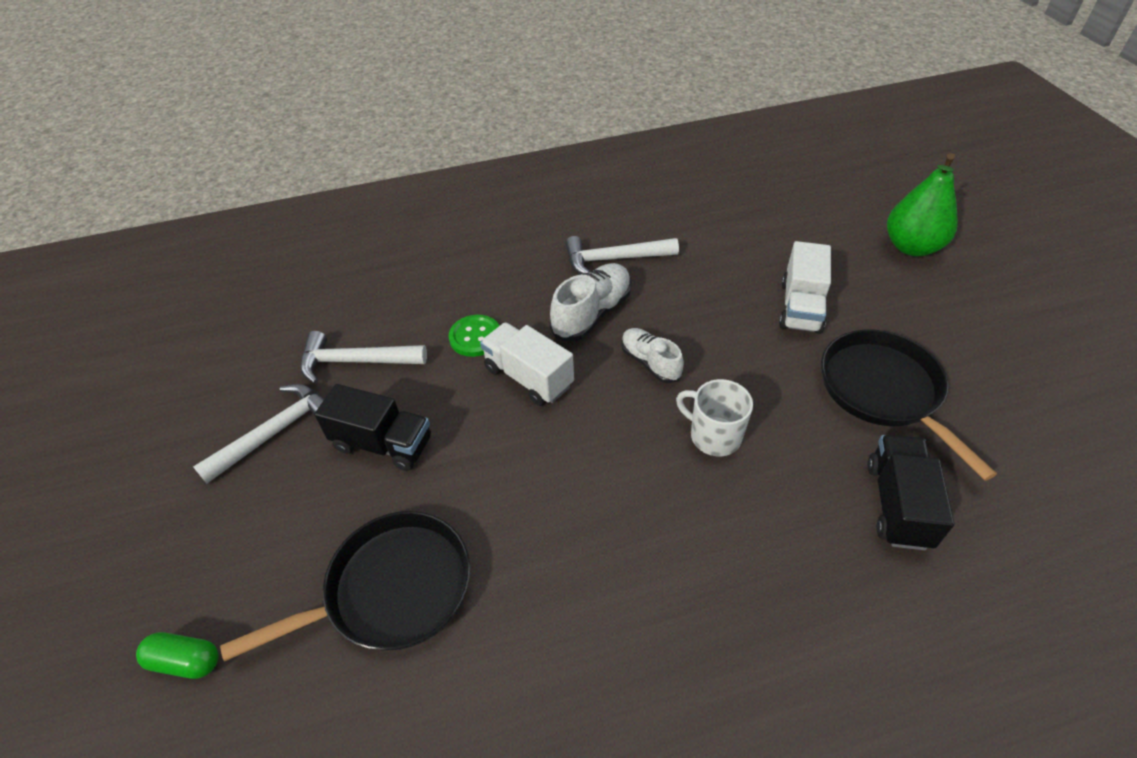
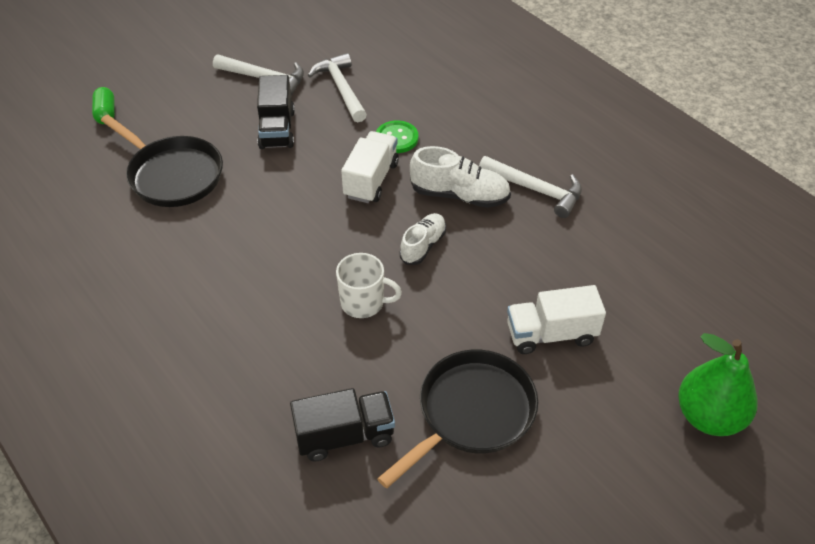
camera: 65 degrees right, 0 degrees up
white hammer [565,236,679,274] -> white hammer turned 150 degrees clockwise [479,156,582,218]
white mug [676,379,753,456] -> white mug turned 90 degrees clockwise [336,253,402,318]

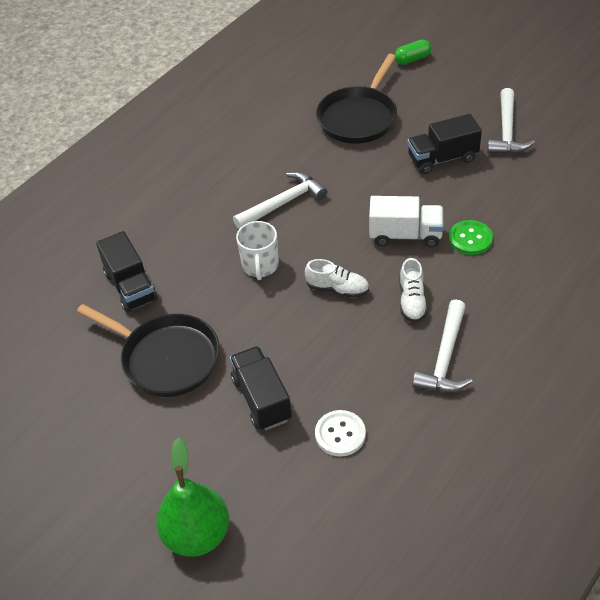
camera: 80 degrees right, 0 degrees up
white hammer [308,53,367,122] -> white hammer moved to [233,172,327,229]
white shoe [410,146,511,208] -> white shoe [399,258,428,323], size x0.66
white truck [507,285,606,354] -> black truck [230,346,292,430]
none -> white button [315,410,366,456]

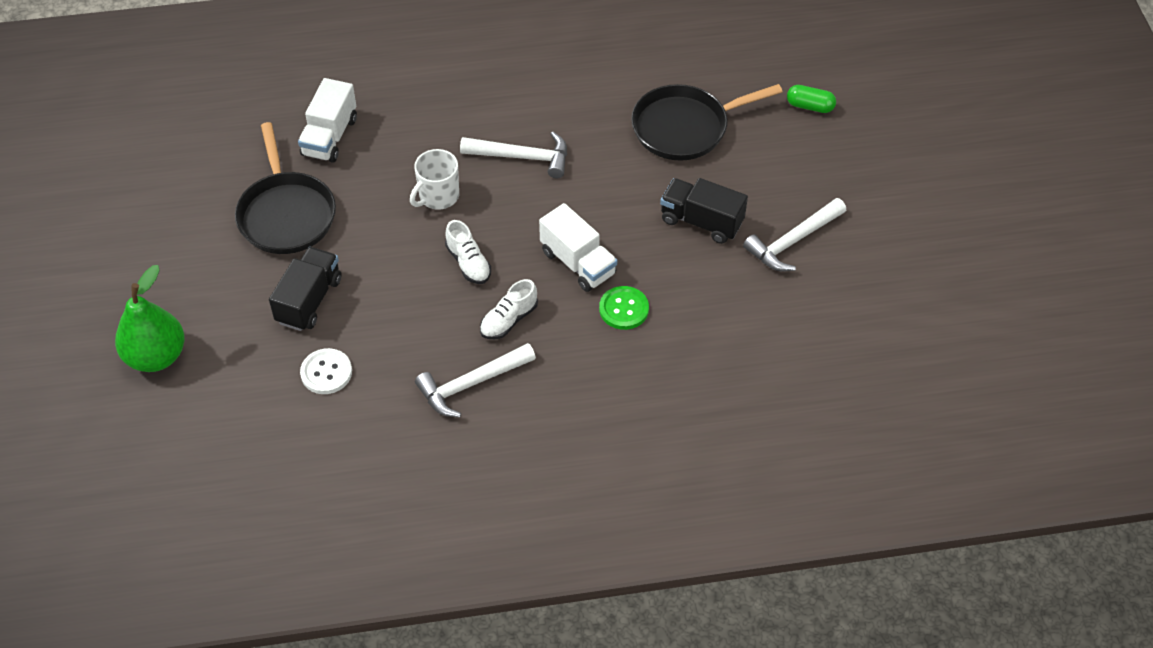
camera: 40 degrees right, 5 degrees up
black truck [96,231,158,313] -> white truck [298,78,357,163]

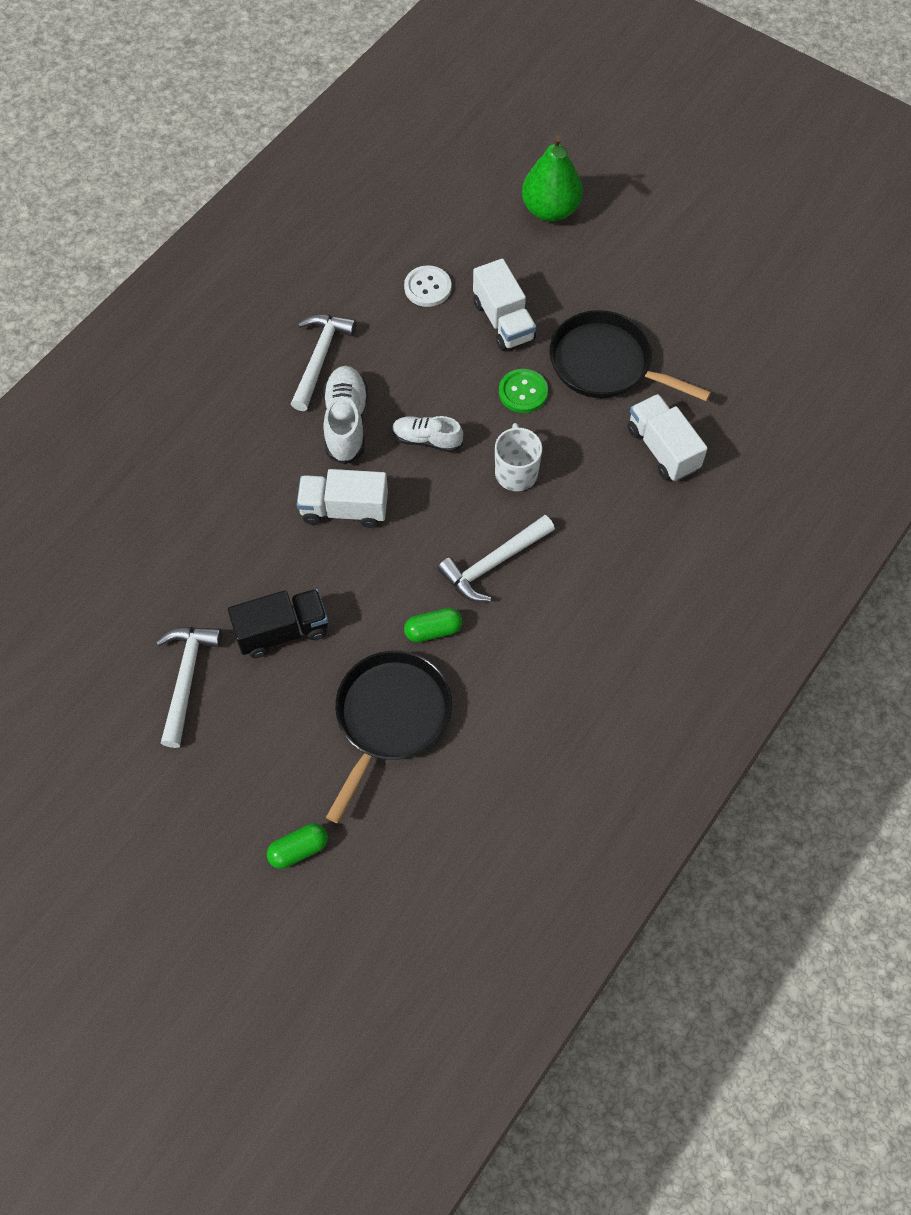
camera: 135 degrees right, 10 degrees up
black truck [269,247,342,331] -> white truck [473,258,536,351]
white shoe [480,279,538,339] -> white shoe [323,366,368,464], size x1.52
green button [599,286,649,330] -> green button moved to [499,369,548,413]
none -> green capsule [404,608,462,642]

